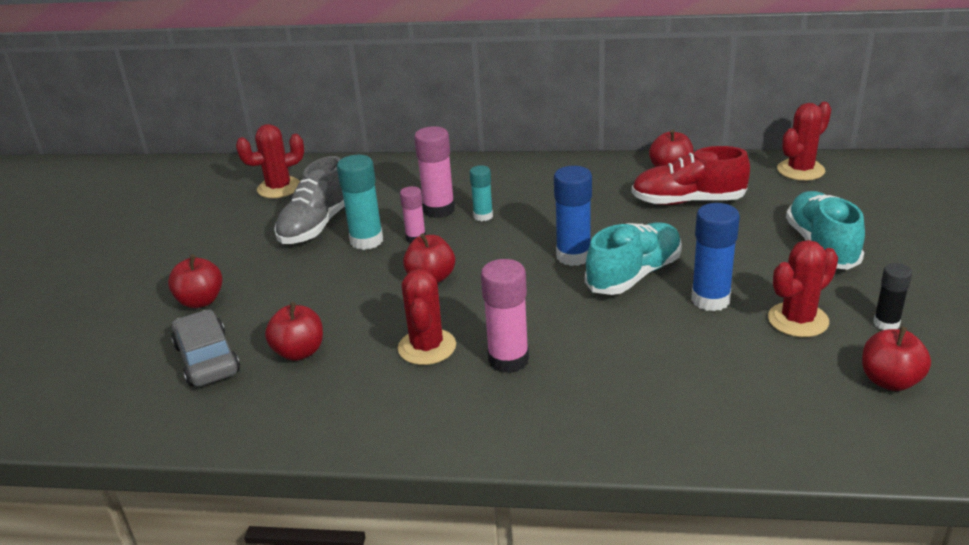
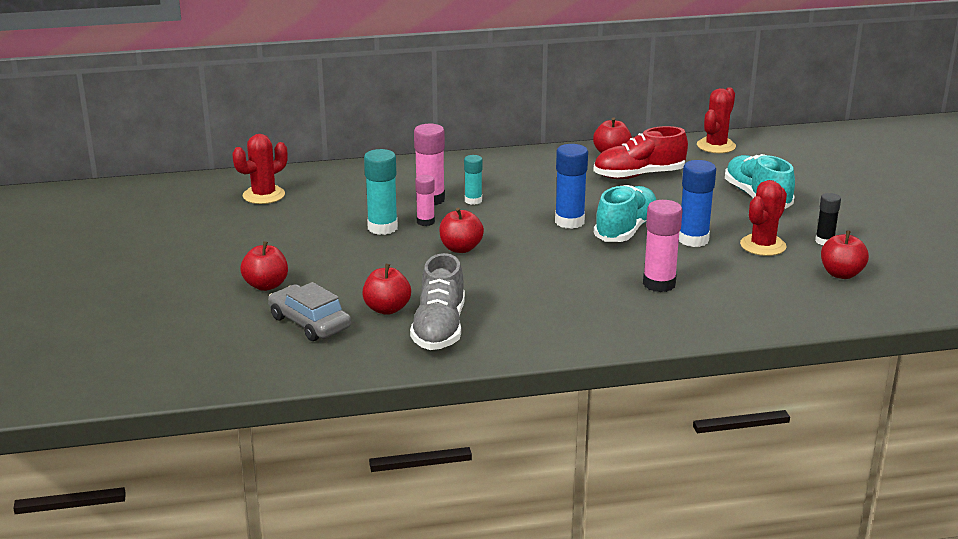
camera: 20 degrees left, 5 degrees down
grey shoe [274,156,345,244] -> grey shoe moved to [410,253,465,350]
red cactus [398,269,456,365] -> none
pink glue stick [481,259,529,373] -> pink glue stick moved to [643,200,683,292]

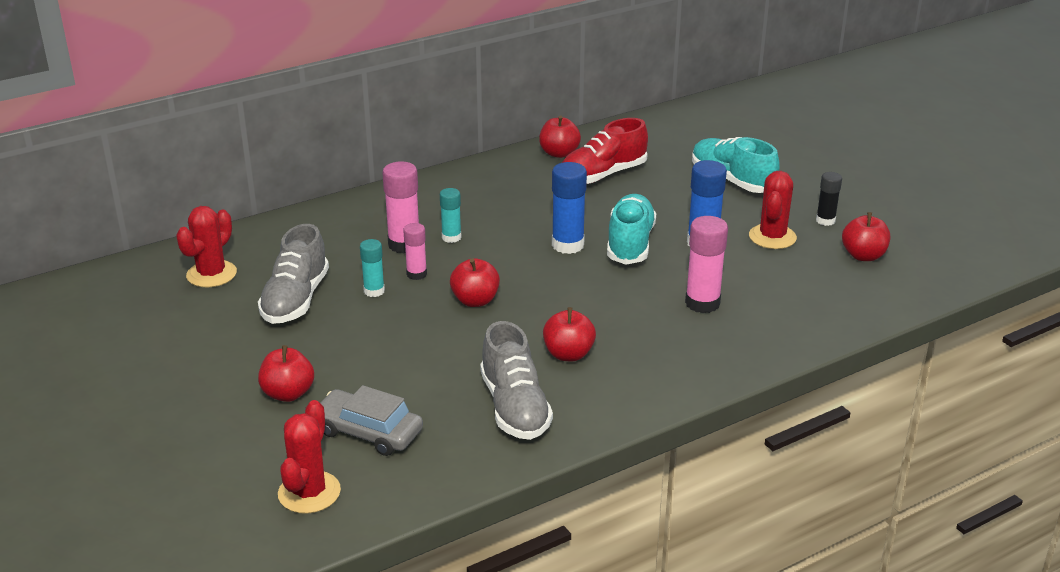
camera: 20 degrees left, 5 degrees up
red apple [362,264,411,315] -> red apple moved to [543,307,596,361]
turquoise glue stick [364,149,398,235] -> turquoise glue stick [360,239,385,297], size x0.61
red cactus [697,87,736,153] -> red cactus moved to [278,400,341,514]
none -> grey shoe [258,224,329,324]

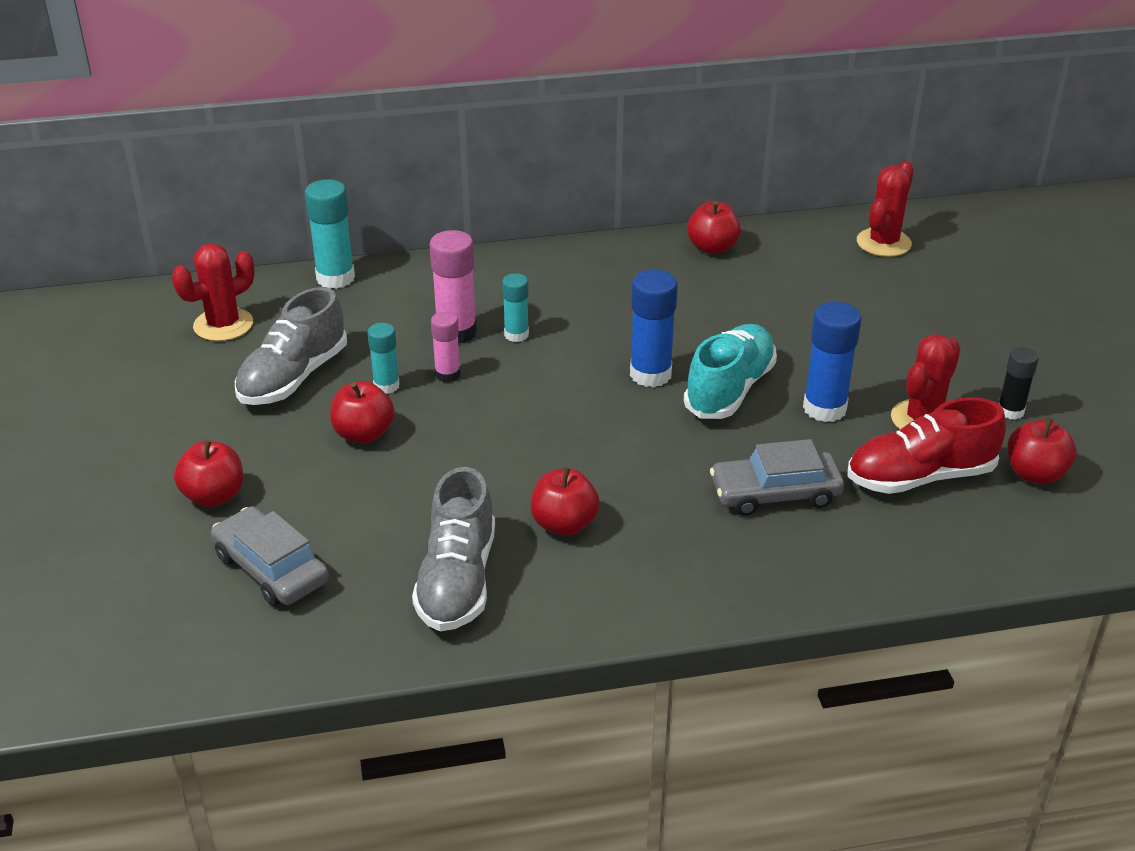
camera: 20 degrees right, 5 degrees up
red cactus [278,400,341,514] -> red cactus moved to [857,161,914,257]
red apple [450,258,500,307] -> red apple moved to [330,381,395,443]
red shoe [562,118,648,184] -> red shoe moved to [847,397,1006,494]
pink glue stick [685,216,728,313] -> grey car [710,439,844,516]
turquoise shoe [692,137,780,193] -> none
none -> turquoise glue stick [305,179,355,289]

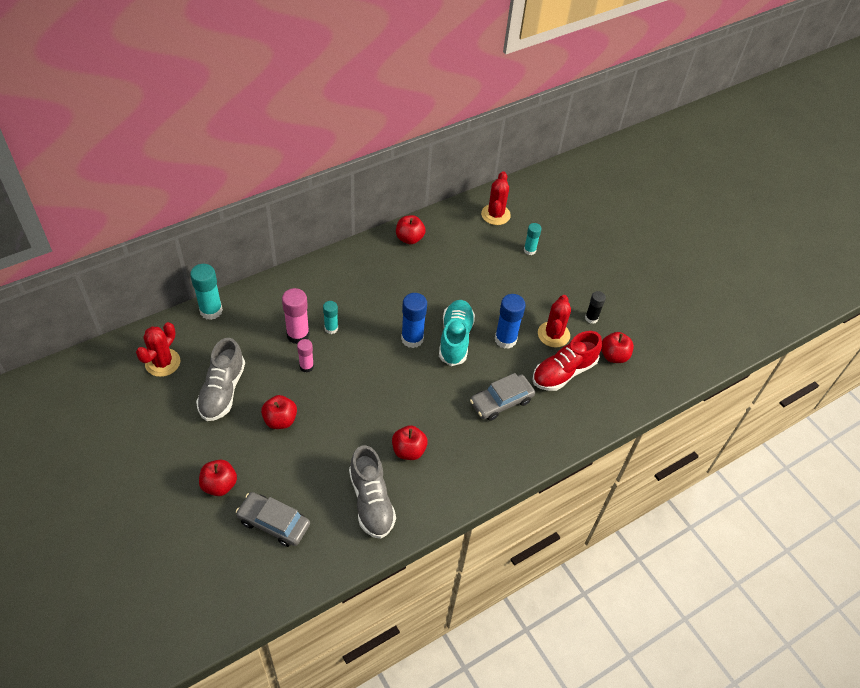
camera: 25 degrees left, 15 degrees up
turquoise glue stick [368,323,400,394] -> turquoise glue stick moved to [524,223,542,255]

